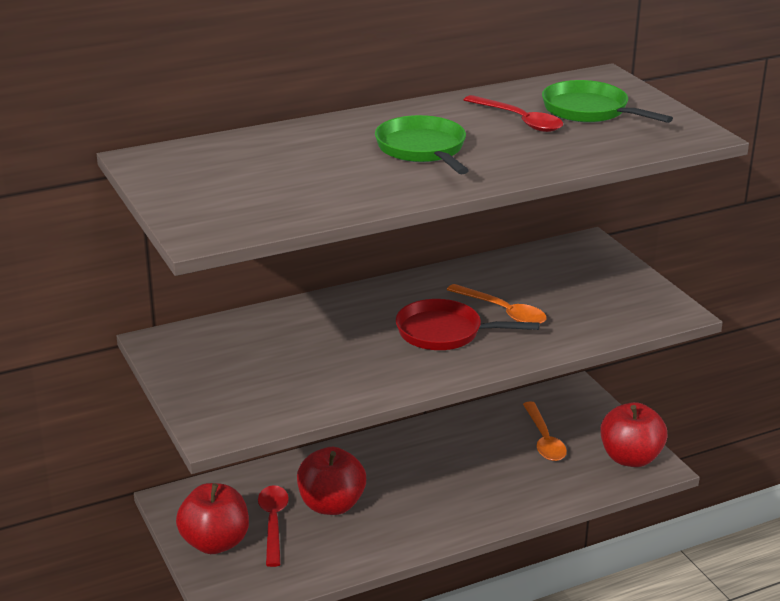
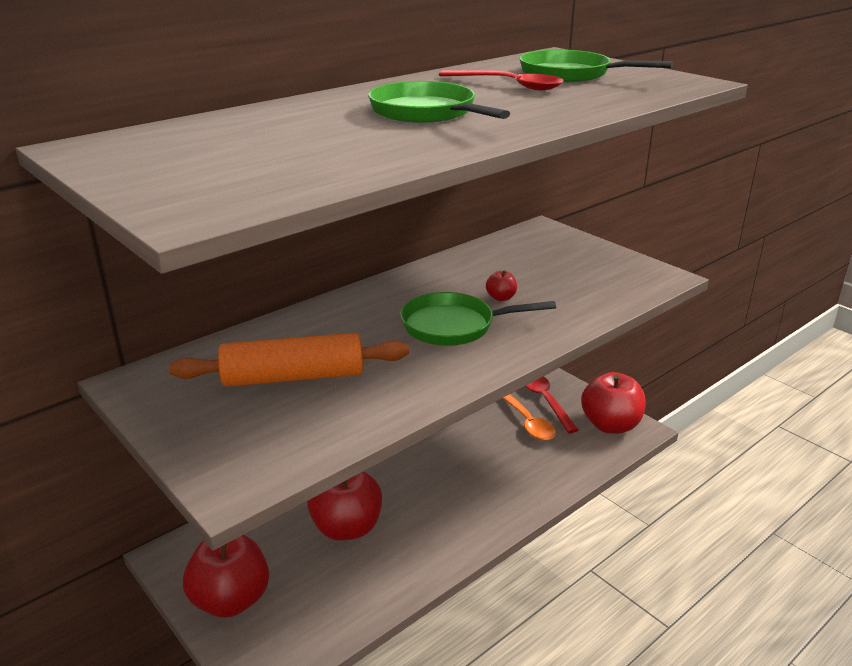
camera: 15 degrees left, 0 degrees up
red spoon [258,485,289,567] -> red spoon moved to [526,376,578,433]
red pan [396,299,540,350] -> green pan [400,292,556,346]
orange spoon [447,284,547,324] -> red apple [486,270,517,301]
none -> orange rolling pin [169,333,409,387]

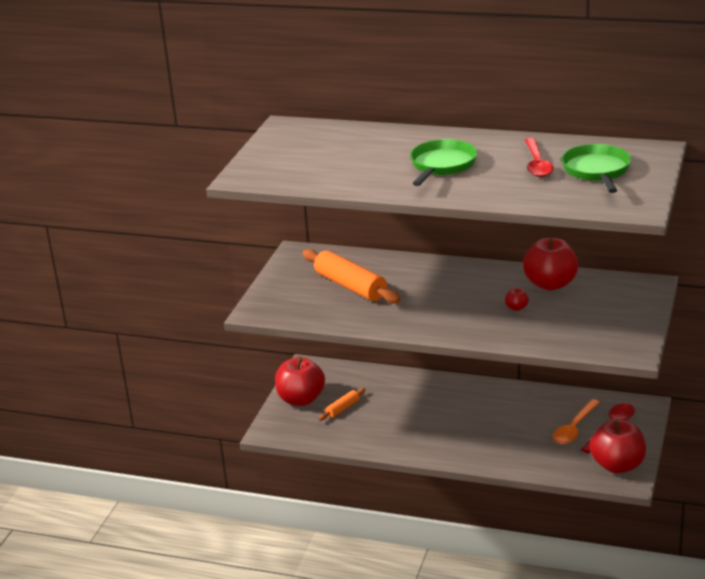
camera: 60 degrees right, 0 degrees up
red apple [307,471,382,541] -> red apple moved to [523,238,578,291]
green pan [400,292,556,346] -> none
none -> orange rolling pin [319,388,366,420]

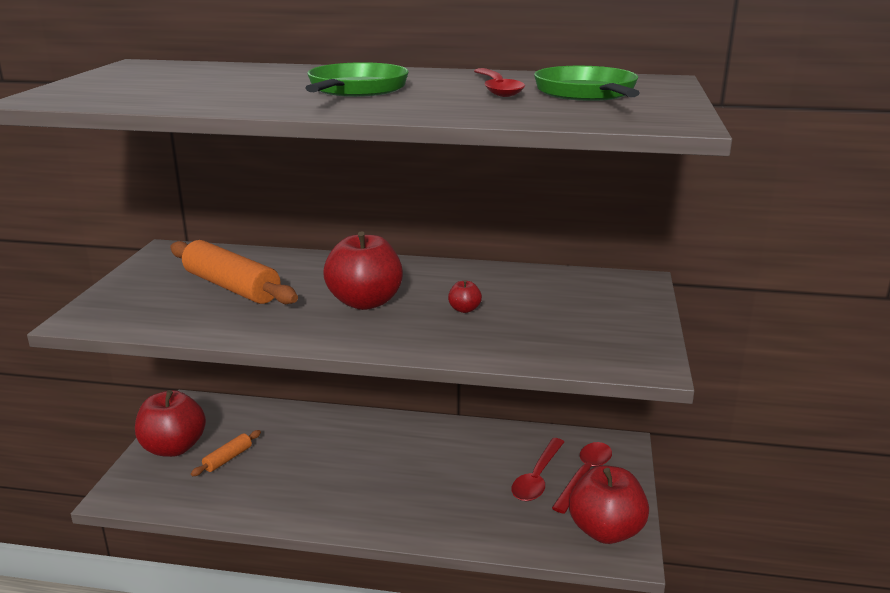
camera: 10 degrees left, 5 degrees down
red apple [523,238,578,291] -> red apple moved to [323,231,403,310]
orange spoon [553,399,600,444] -> red spoon [512,438,564,501]

